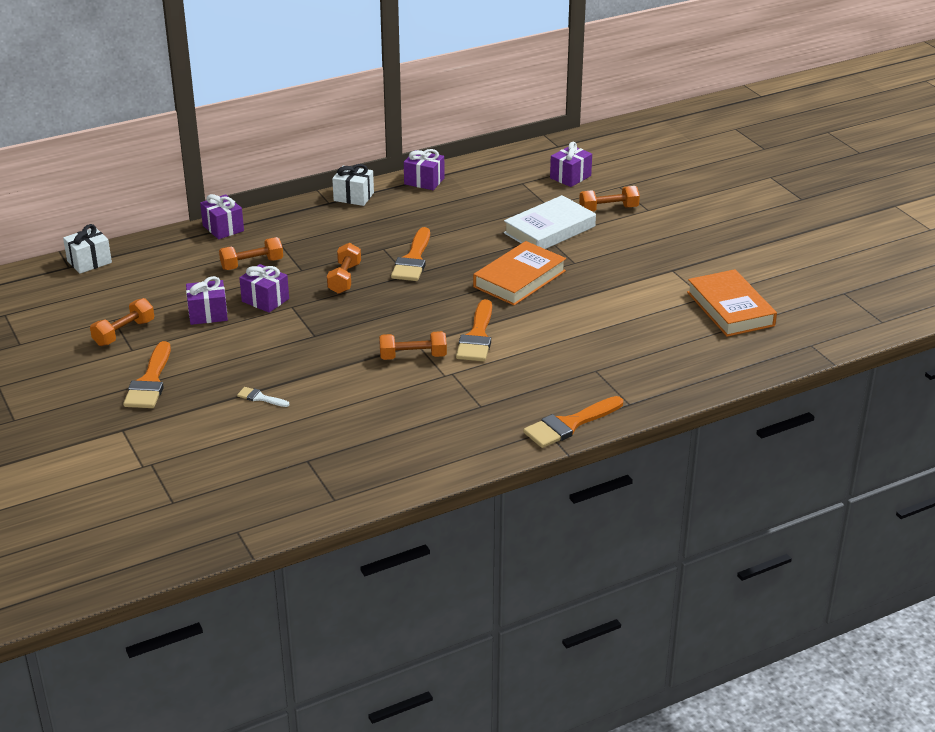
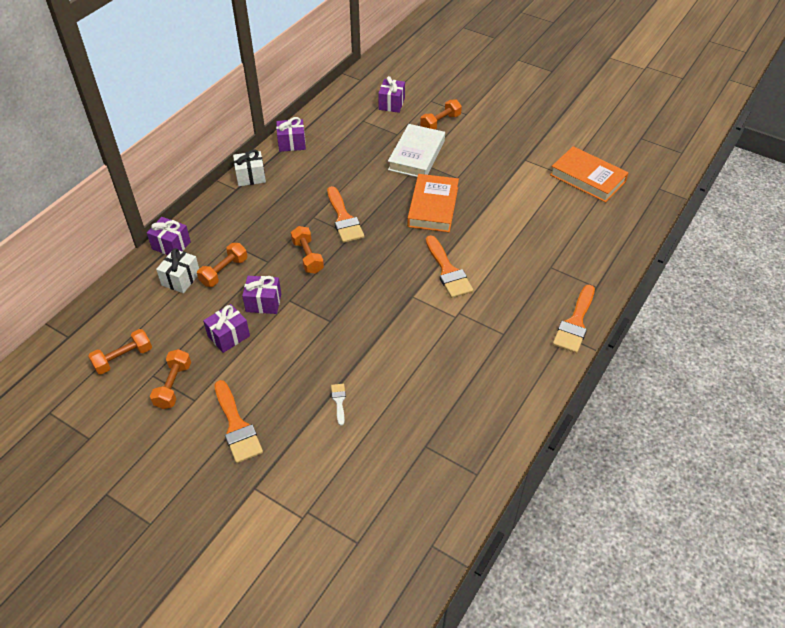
camera: 30 degrees left, 15 degrees up
white gift [63,224,112,274] -> white gift moved to [156,248,199,293]
white brush [237,387,290,407] -> white brush turned 90 degrees clockwise [331,384,346,426]
orange dumbbell [379,331,447,360] -> orange dumbbell moved to [88,329,152,375]

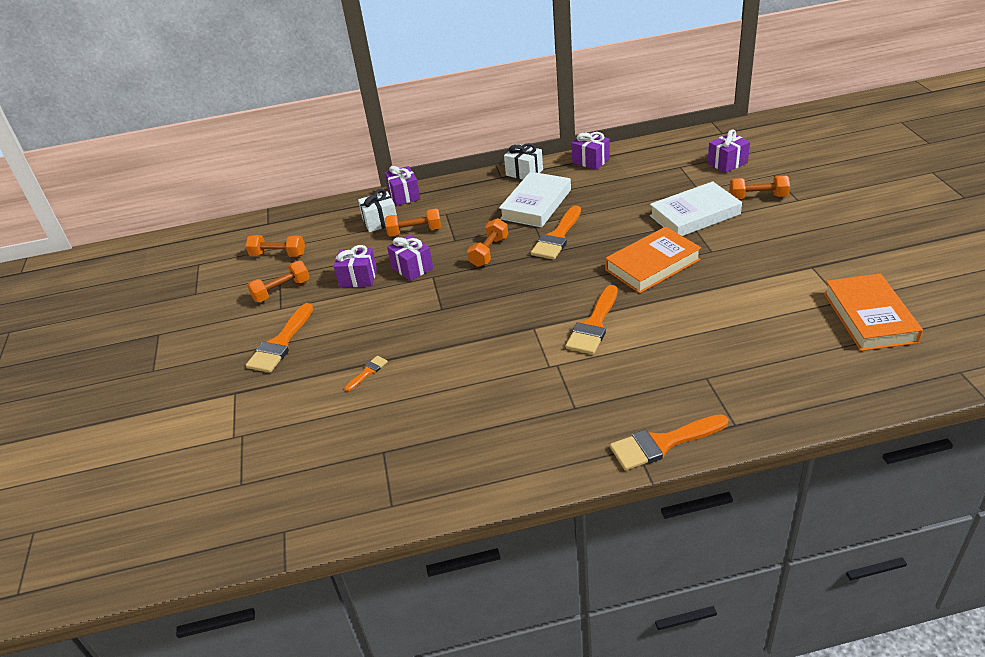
camera: 50 degrees right, 10 degrees down
white brush [331,384,346,426] -> orange brush [344,356,388,391]
none -> white book [499,172,571,228]

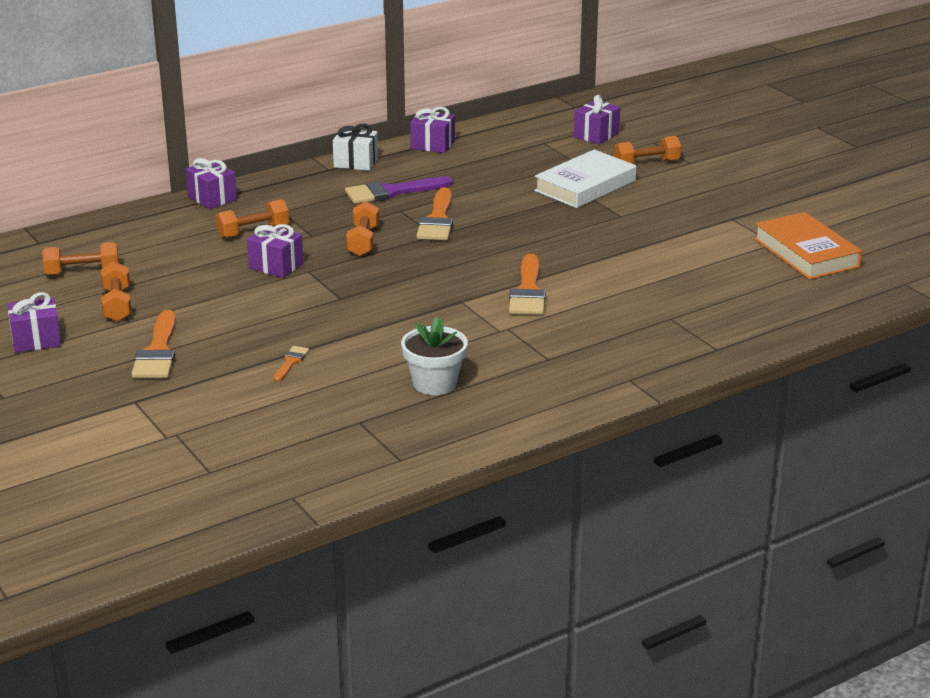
camera: 25 degrees left, 10 degrees down
orange dumbbell [247,261,310,302] -> orange dumbbell turned 45 degrees counterclockwise [101,262,131,322]
purple gift [334,245,377,287] -> purple gift moved to [8,292,61,353]
white gift [358,189,397,232] -> none
white book [499,172,571,228] -> purple brush [345,176,453,204]
orange book [605,226,701,293] -> none
orange brush [610,414,728,471] -> none
none -> white flower pot [401,317,468,395]

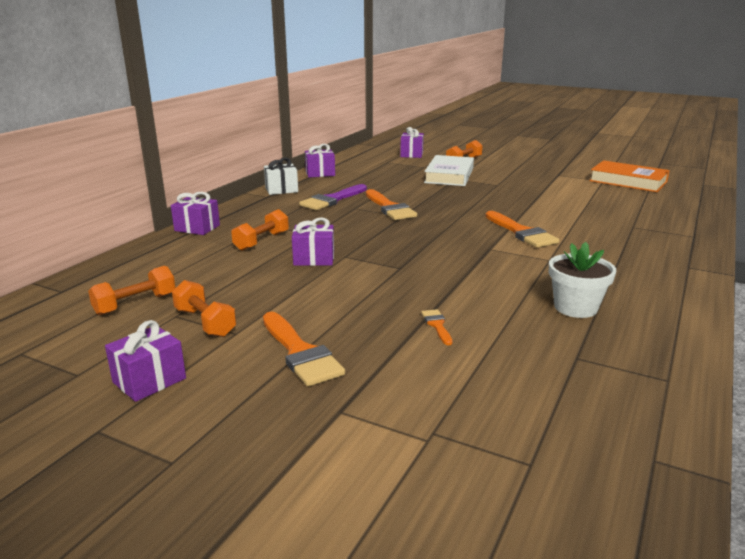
camera: 30 degrees left, 5 degrees down
orange dumbbell [346,201,379,256] -> none

